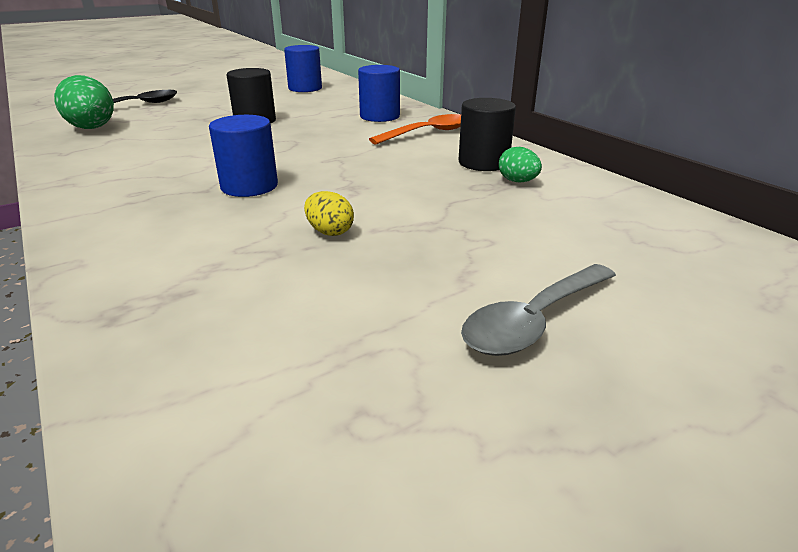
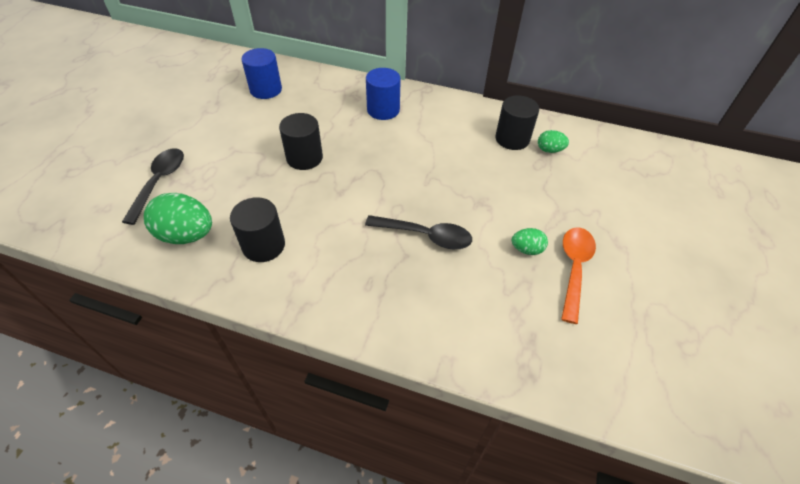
camera: 40 degrees left, 20 degrees up
blue cylinder [209,115,278,197] -> black spoon [365,215,472,249]
yellow egg [304,191,354,236] -> green egg [512,228,548,255]
orange spoon [369,114,461,144] -> orange spoon moved to [561,227,596,324]
grey spoon [461,264,616,356] -> none
none -> black cylinder [230,197,285,262]

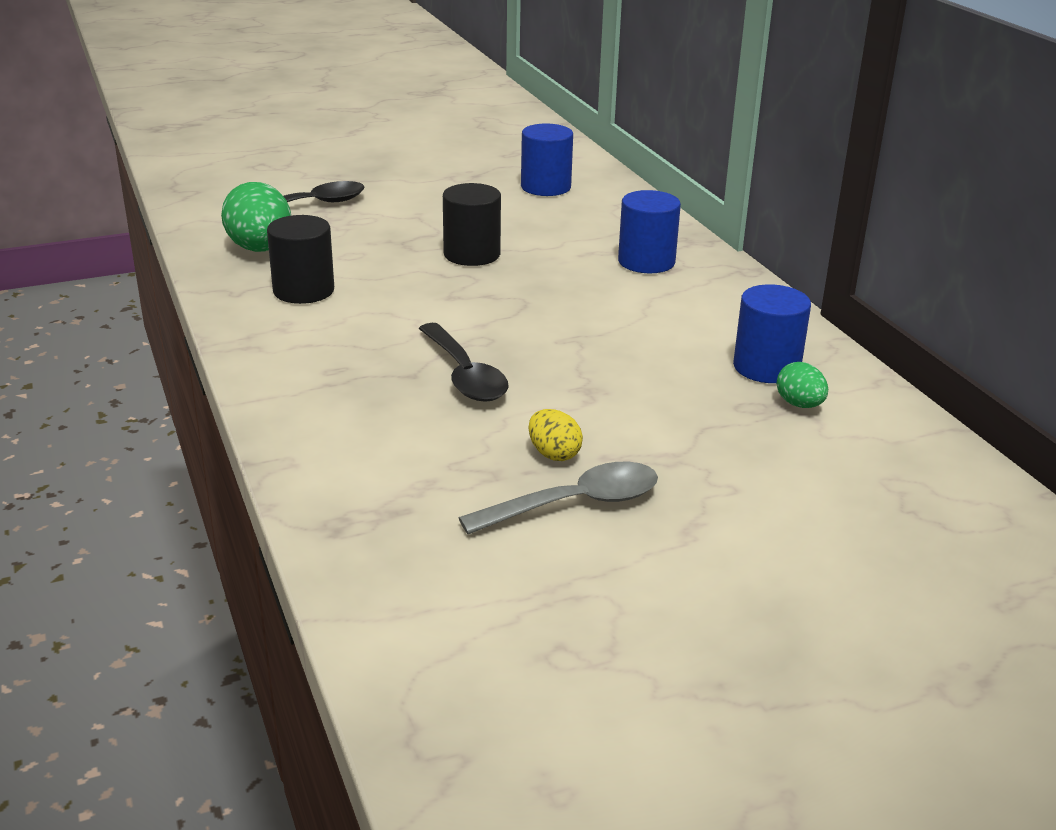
camera: 50 degrees right, 20 degrees down
black cylinder [495,95,539,150] -> blue cylinder [733,284,811,383]
green egg [512,228,548,255] -> yellow egg [528,409,583,461]
orange spoon [561,227,596,324] -> grey spoon [459,462,658,534]

